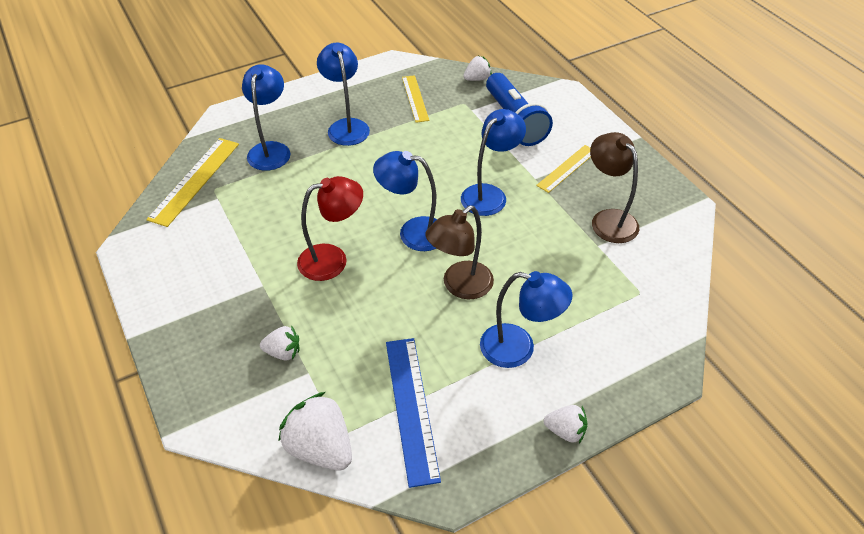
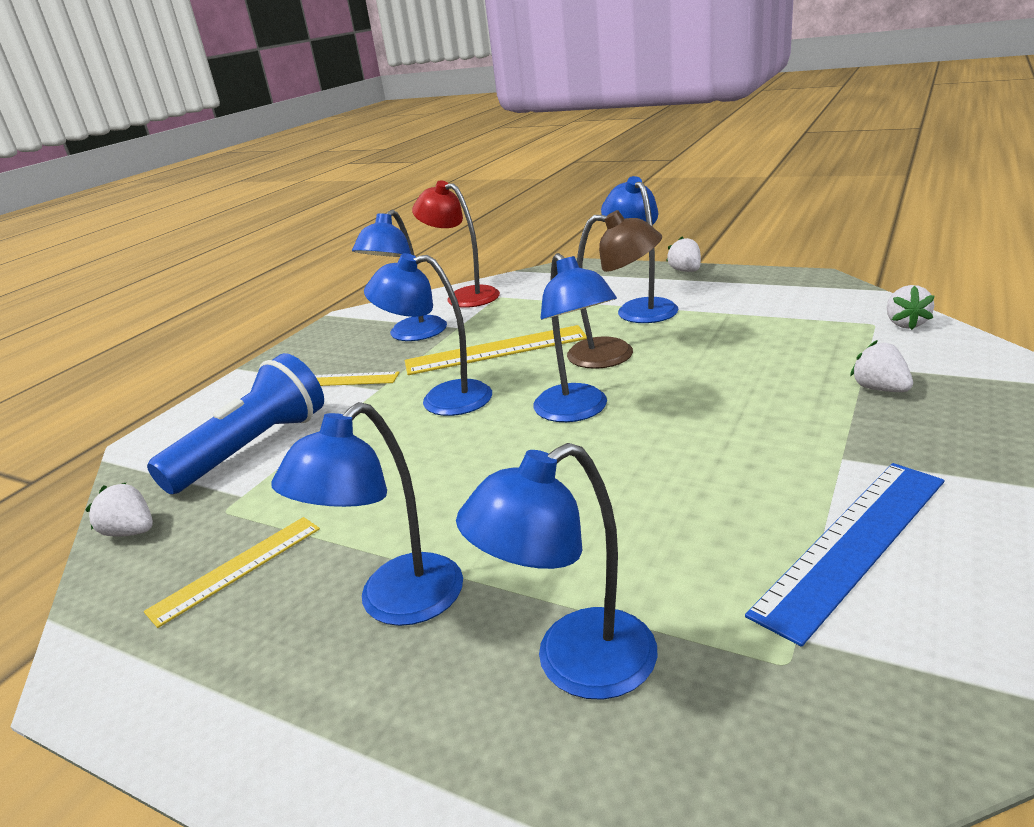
camera: 120 degrees left, 20 degrees down
yellow ruler [146,138,239,227] -> yellow ruler moved to [405,325,587,375]
white strawberry [279,392,352,470] -> white strawberry [887,285,935,330], size x0.56
red lamp [297,176,363,281] -> red lamp moved to [412,181,500,308]
blue ruler [386,338,441,488] -> blue ruler moved to [745,463,944,647]
brown lamp [590,132,639,243] -> blue lamp [352,210,447,341]

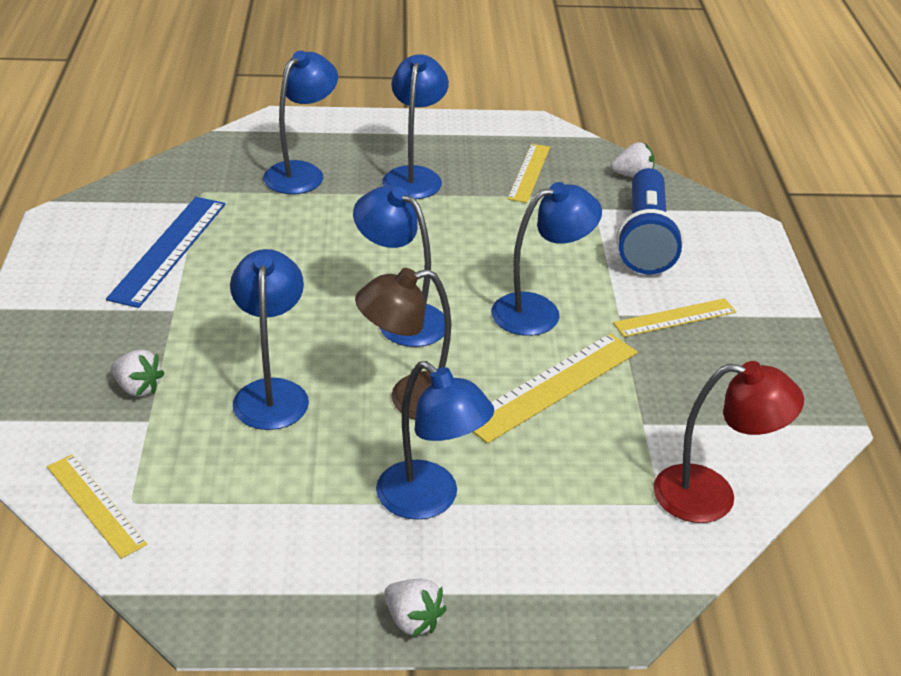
camera: 145 degrees right, 10 degrees up
blue lamp [352,210,447,341] -> blue lamp moved to [230,249,309,430]
white strawberry [887,285,935,330] -> yellow ruler [47,455,147,559]

